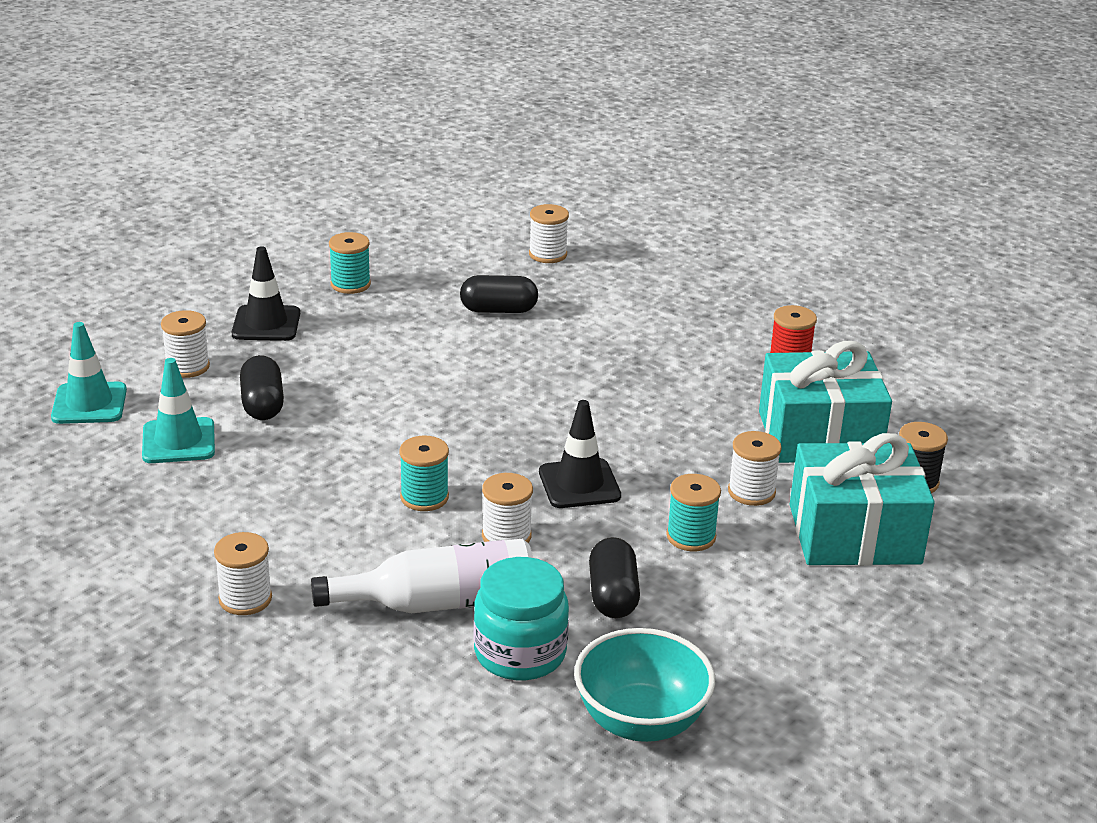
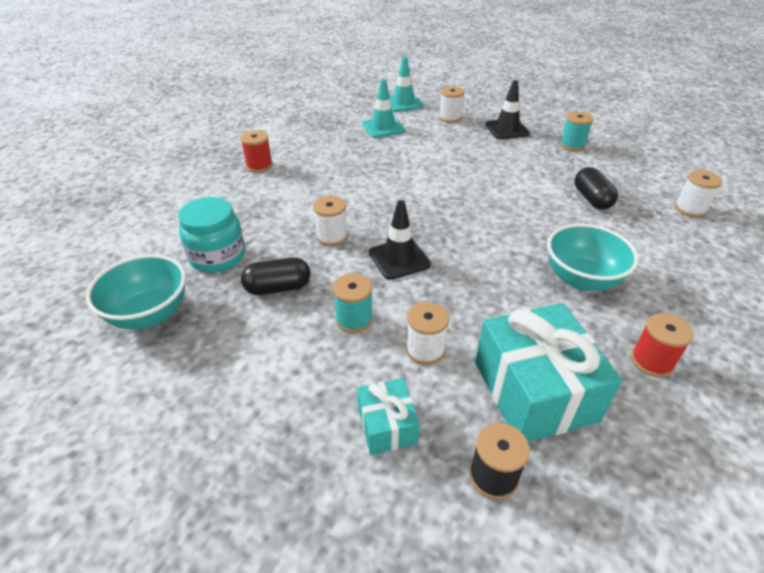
camera: 80 degrees right, 10 degrees up
white spool [214,532,272,615] -> red spool [240,130,273,173]
black capsule [240,355,284,420] -> none
white bottle [311,539,533,613] -> none
turquoise spool [399,436,449,511] -> none
turquoise gift [790,433,935,566] -> turquoise gift [357,378,420,455], size x0.52
none -> turquoise bowl [547,224,639,291]

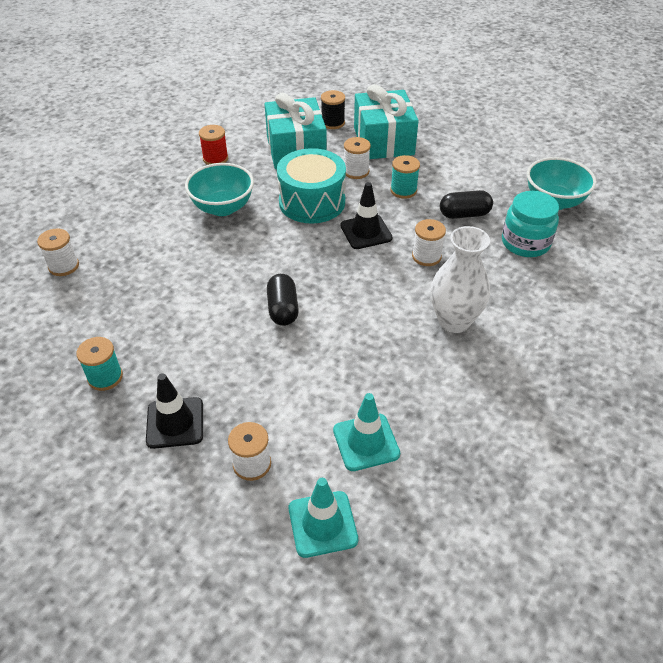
camera: 175 degrees left, 5 degrees up
red spool [240,130,273,173] -> none
turquoise gift [357,378,420,455] -> turquoise gift [354,84,418,159], size x1.93
black capsule [575,167,618,210] -> black capsule moved to [267,274,299,326]
none -> turquoise drum [277,148,346,224]
none -> white vase [431,226,490,333]

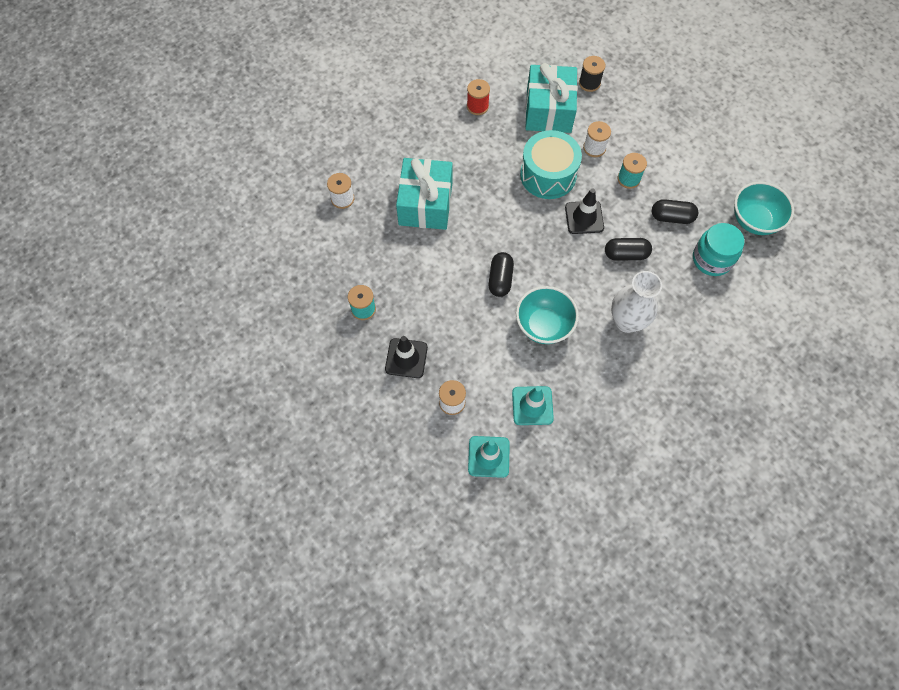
camera: 15 degrees right, 20 degrees up
turquoise bowl [185,163,254,216] -> turquoise bowl moved to [516,286,579,344]
turquoise gift [354,84,418,159] -> turquoise gift moved to [396,158,453,230]
white spool [412,219,446,266] -> black capsule [605,238,652,261]

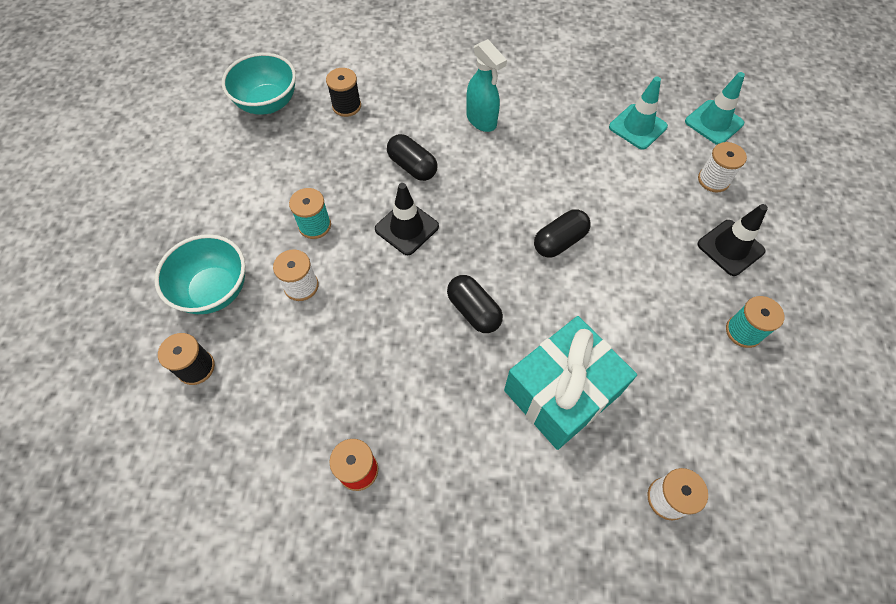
camera: 135 degrees left, 5 degrees down
turquoise bowl [516,286,579,344] -> turquoise bowl moved to [154,234,246,314]
turquoise drum [520,130,582,199] -> none
turquoise gift [525,63,578,133] -> none
white vase [611,271,662,333] -> turquoise spray bottle [466,39,507,132]
black capsule [652,199,699,224] -> black capsule moved to [447,275,503,333]
turquoise jar [693,223,744,276] -> black spool [326,68,361,117]

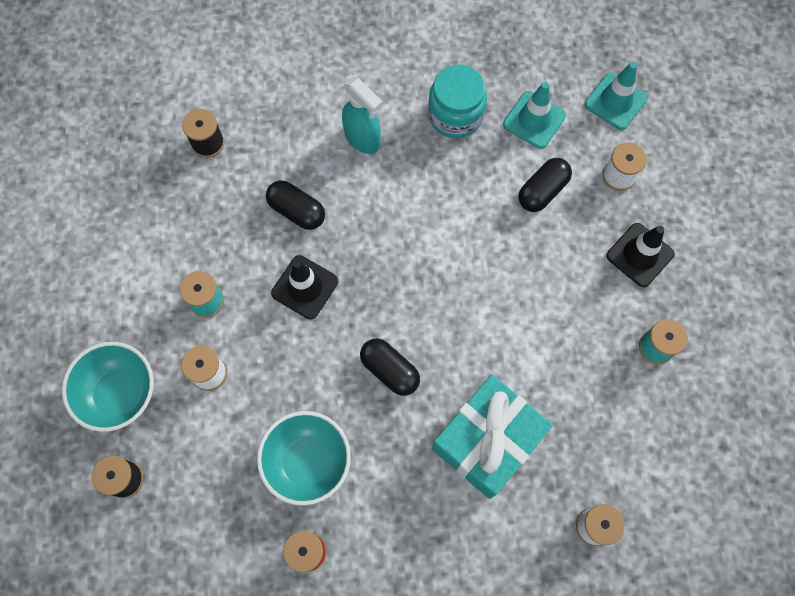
camera: 10 degrees left, 10 degrees up
turquoise bowl [222,53,296,115] -> turquoise bowl moved to [257,411,351,506]
black capsule [534,209,591,258] -> black capsule moved to [519,158,572,212]
none -> turquoise jar [428,64,487,138]

